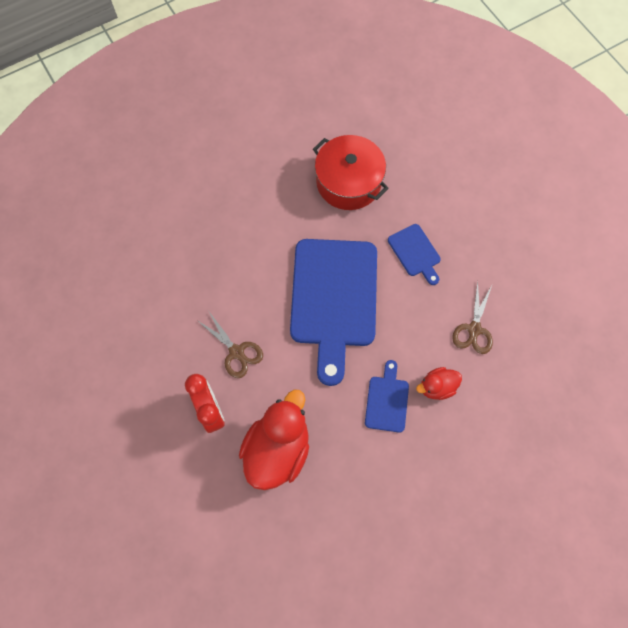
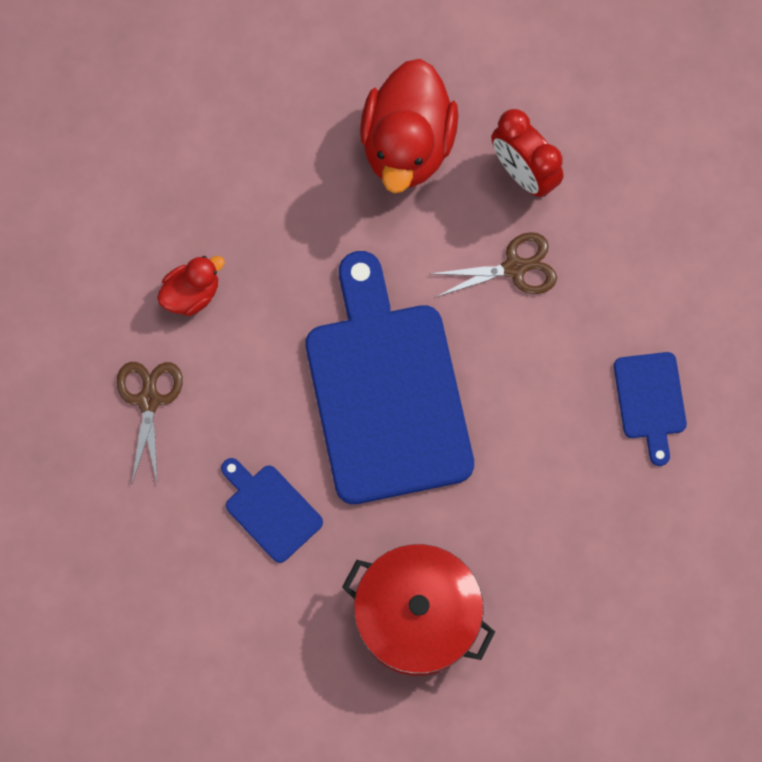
camera: 165 degrees right, 5 degrees up
brown scissors [198,312,263,378] -> brown scissors turned 135 degrees clockwise [430,232,557,297]
blue cutting board [365,360,409,432] -> blue cutting board moved to [614,352,687,466]

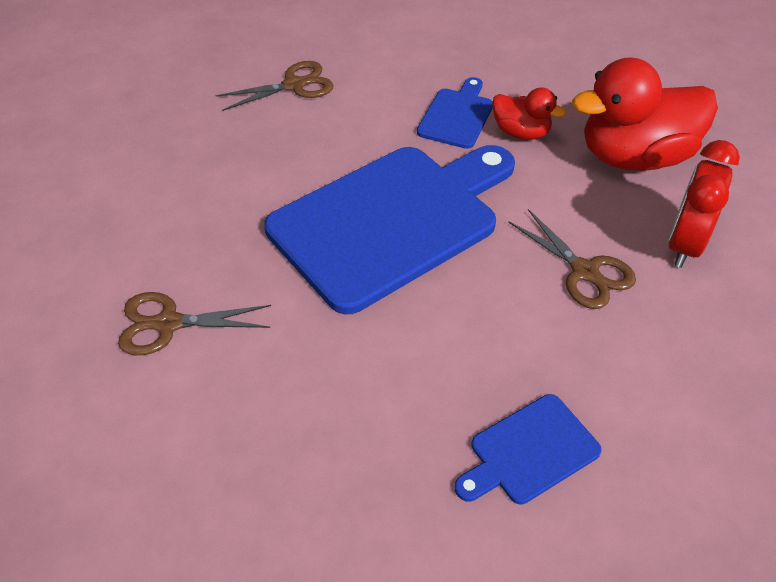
camera: 65 degrees right, 25 degrees down
red duck [157,256,225,316] -> red duck moved to [492,87,566,140]
blue cutting board [221,458,323,563] -> blue cutting board moved to [417,77,493,149]
red pot [342,544,495,676] -> brown scissors [118,292,271,355]

